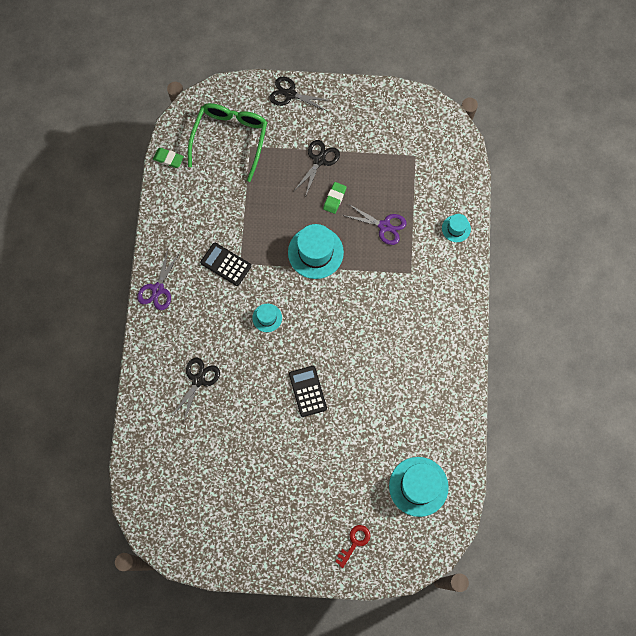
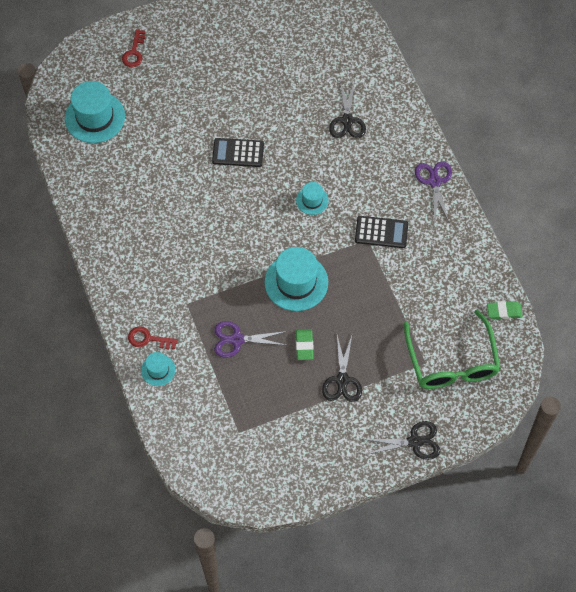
camera: 155 degrees right, 10 degrees down
black calculator [289,366,327,417] -> black calculator turned 135 degrees clockwise [212,138,264,167]
none -> red key [128,327,178,350]

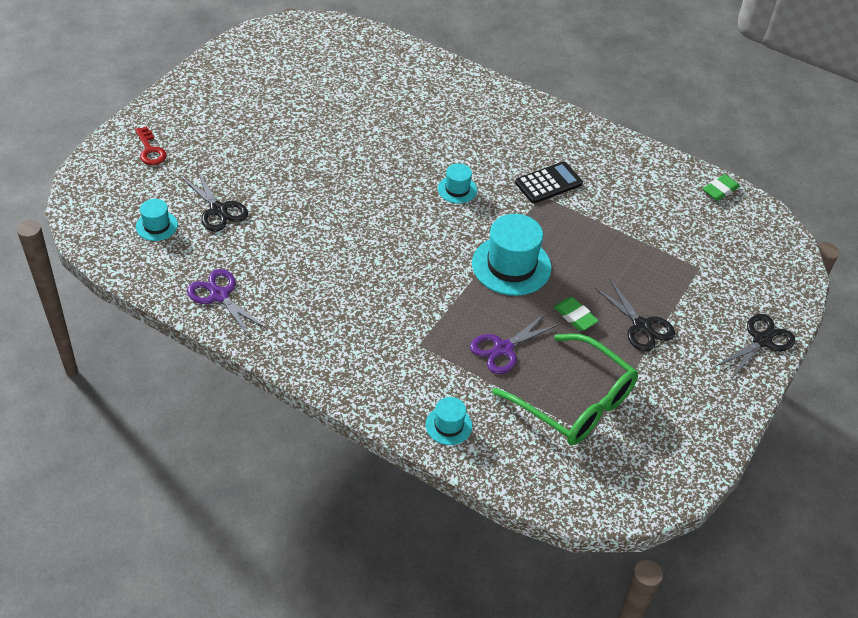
camera: 40 degrees left, 15 degrees down
turquoise hat [65,81,125,143] -> turquoise hat [136,199,178,241], size x0.52
red key [128,327,178,350] -> none
black calculator [212,138,264,167] -> none
black scissors [329,80,366,138] -> black scissors moved to [181,171,248,232]
green glasses [404,310,501,389] -> green glasses moved to [492,334,638,445]
purple scissors [415,161,452,223] -> purple scissors moved to [187,269,267,337]

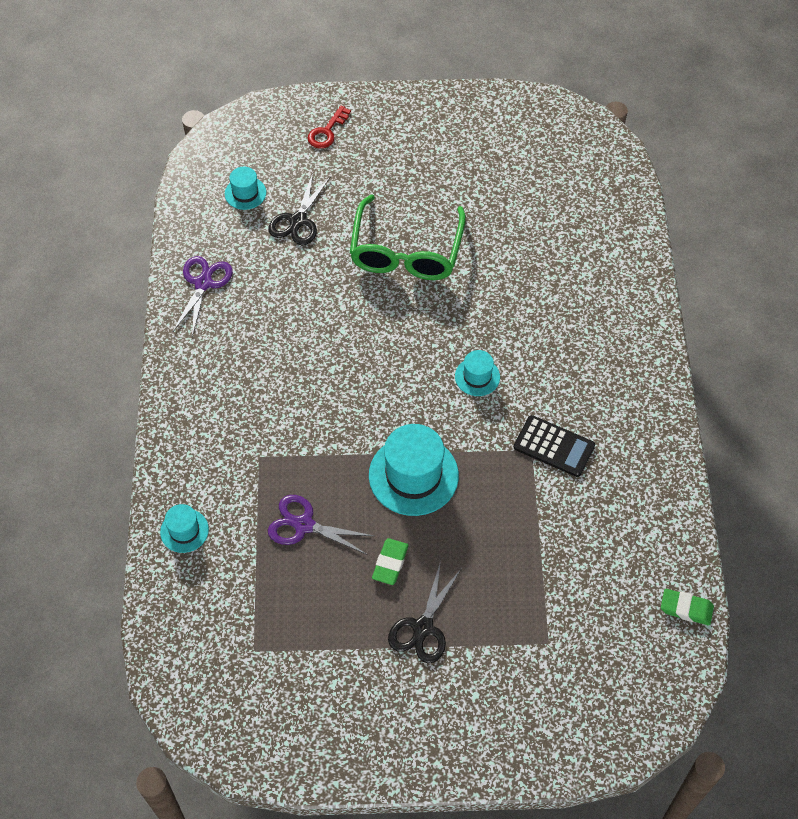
camera: 60 degrees right, 10 degrees up
green glasses [492,334,638,445] -> green glasses moved to [350,195,466,280]
black scissors [715,314,795,380] -> none

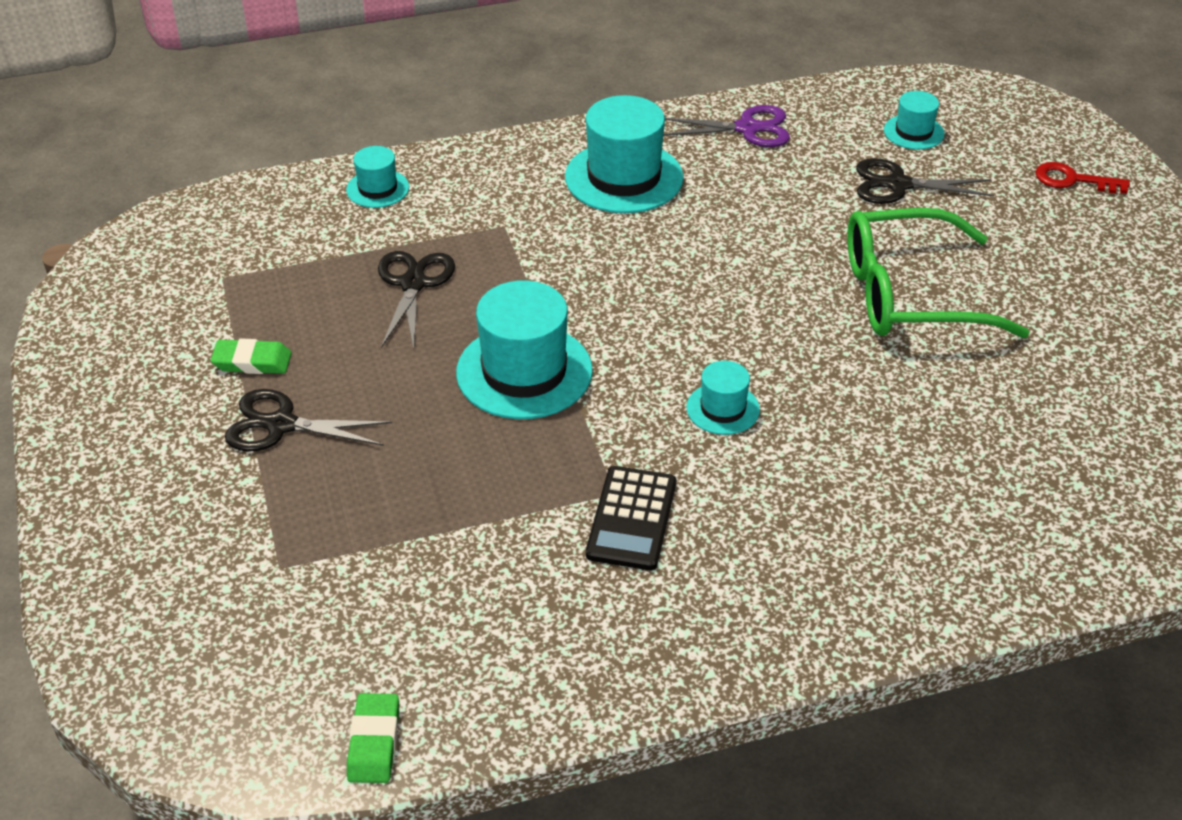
camera: 75 degrees right, 15 degrees down
purple scissors [268,495,374,555] -> black scissors [378,251,455,349]
green eraser [372,538,409,585] -> green eraser moved to [211,338,292,374]
none -> turquoise hat [565,95,684,213]

